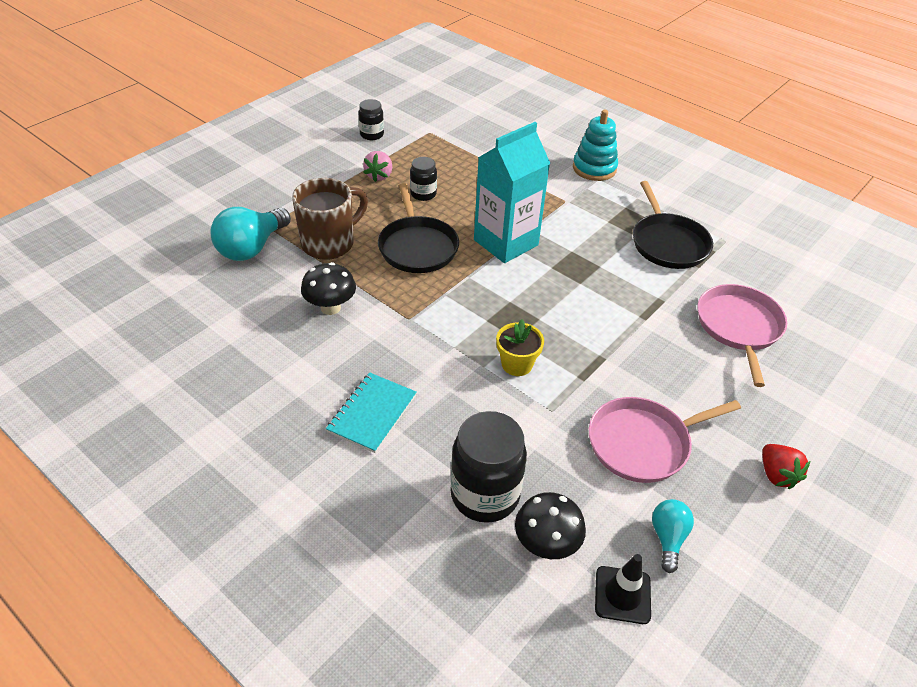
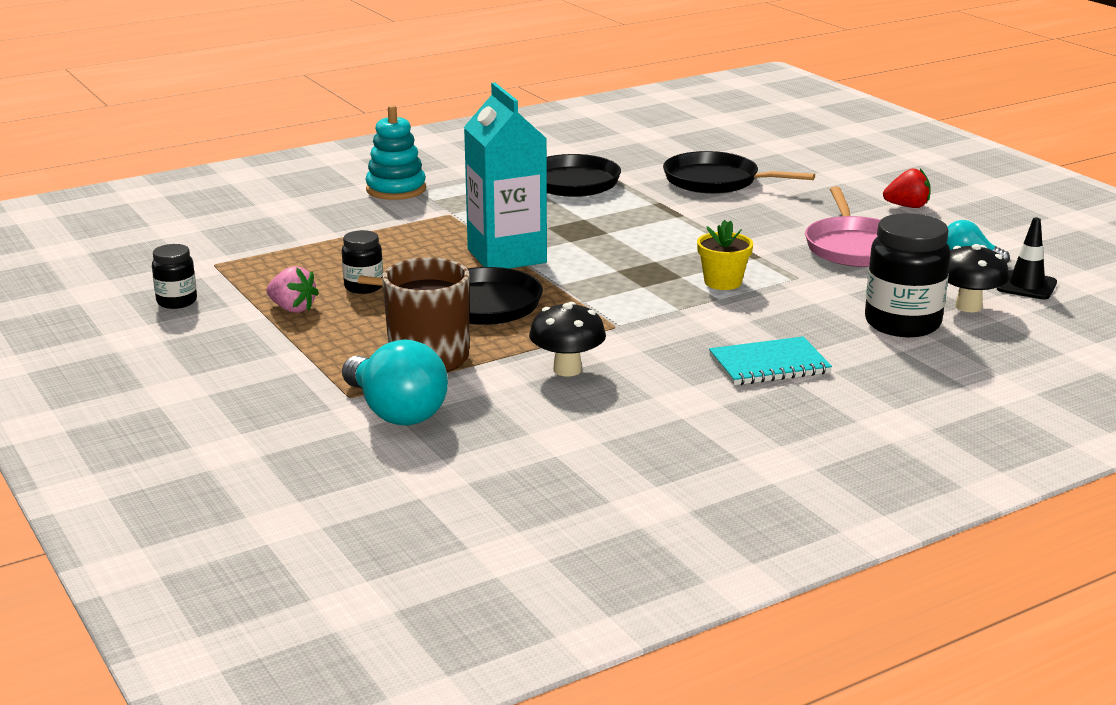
camera: 70 degrees left, 20 degrees down
turquoise notebook [326,372,417,453] -> turquoise notebook turned 60 degrees counterclockwise [709,337,832,385]
pink pan [698,284,787,387] -> black pan [663,151,815,194]

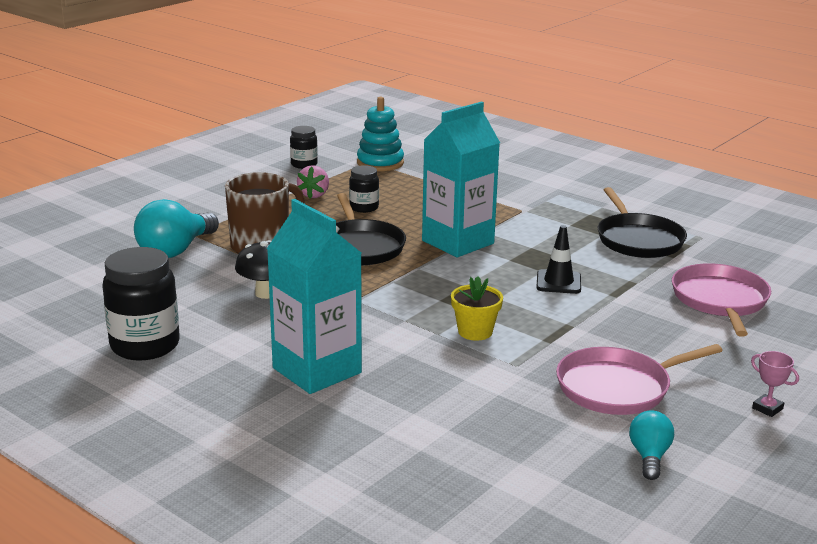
camera: 70 degrees right, 0 degrees up
turquoise stacking toy [365,105,426,200] -> turquoise stacking toy moved to [357,97,404,171]
black pan [663,151,815,194] -> pink pan [672,263,771,337]
turquoise notebook [709,337,832,385] -> turquoise carton [267,199,362,394]
black jar [865,213,950,337] -> black jar moved to [102,247,180,361]
red strawberry [883,168,931,208] -> pink trophy [751,351,799,417]
black mushroom [948,244,1009,312] -> none
black traffic cone [997,218,1057,300] -> black traffic cone moved to [536,225,581,294]

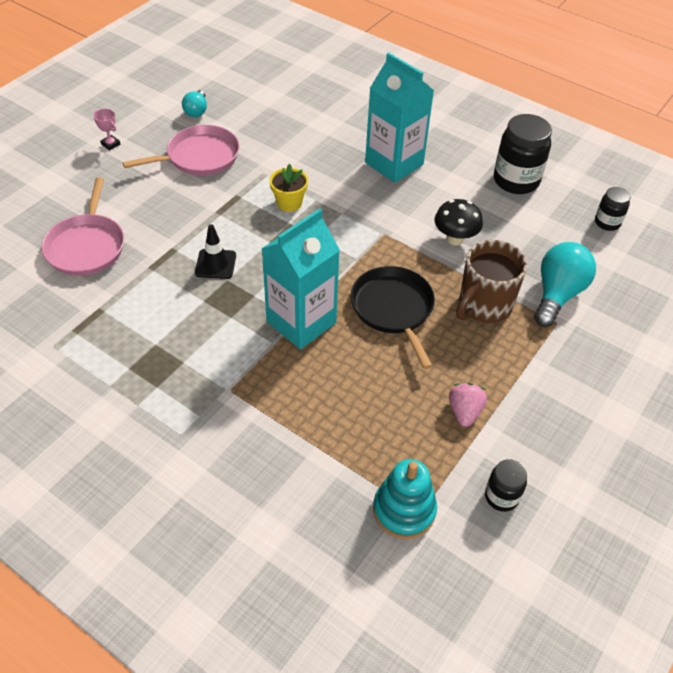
camera: 175 degrees right, 25 degrees up
black jar [349,165,379,213] -> black jar moved to [595,187,631,231]
black pan [597,187,687,258] -> none

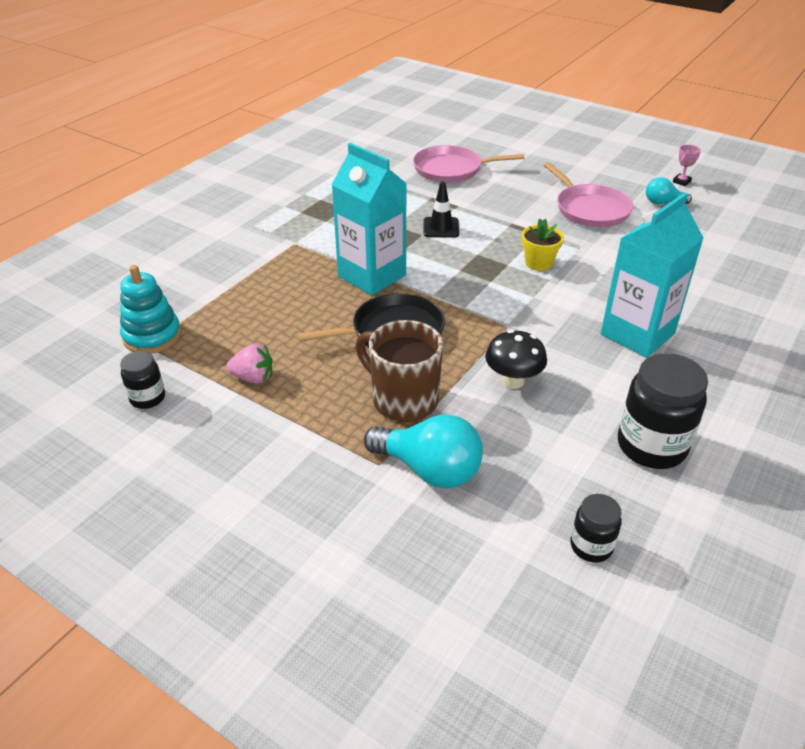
camera: 90 degrees right, 10 degrees down
pink trophy [93,109,120,150] -> pink trophy moved to [673,145,701,186]

